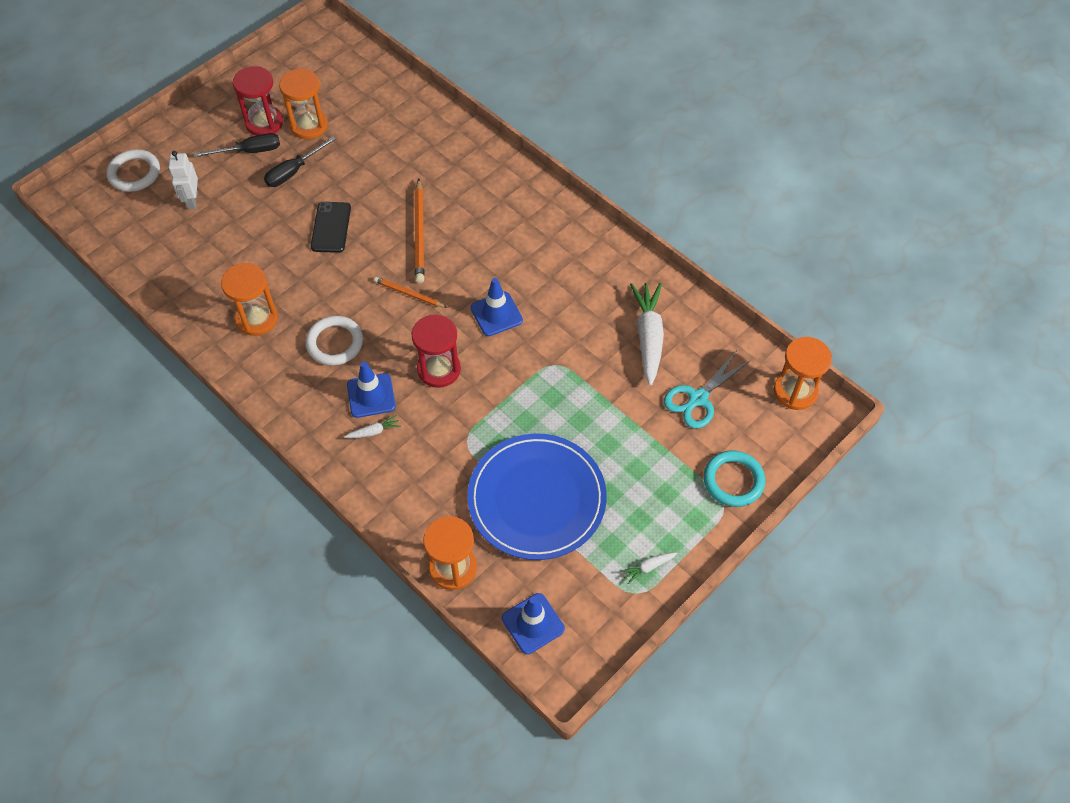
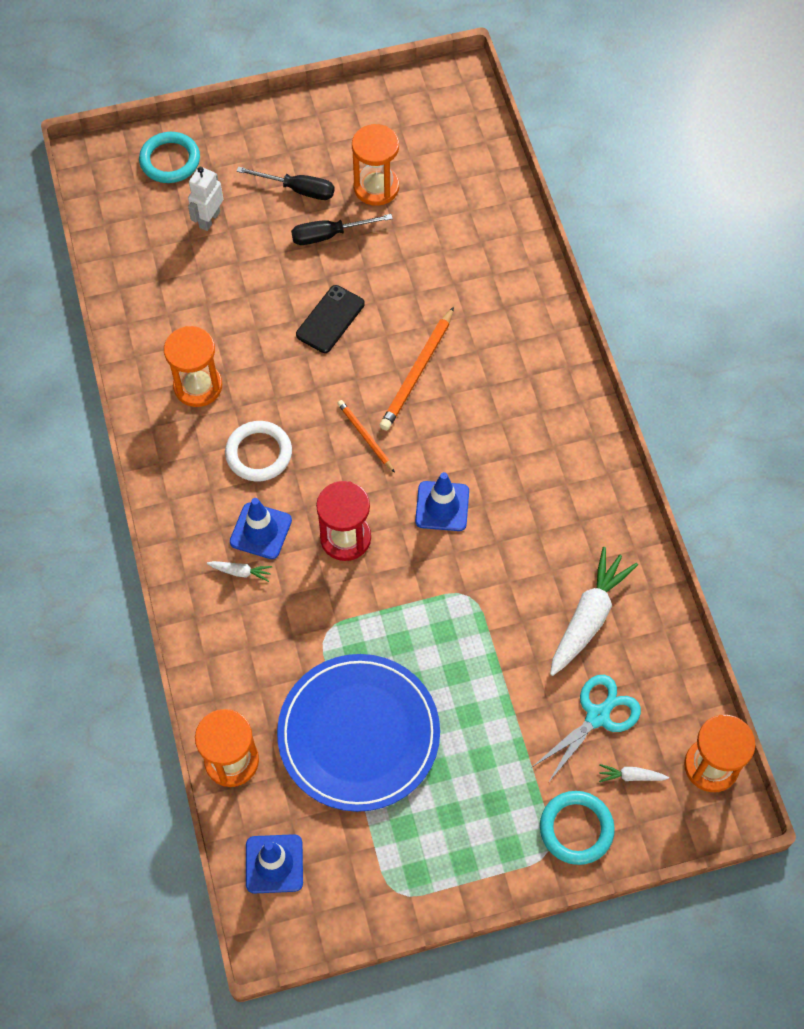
camera: 30 degrees right, 5 degrees up
white ring [106,149,160,192] -> turquoise ring [139,132,200,183]
red hourglass [233,66,283,136] -> none
white carrot [621,552,678,585] -> white carrot moved to [599,764,669,782]
turquoise scissors [664,352,751,429] -> turquoise scissors turned 150 degrees clockwise [531,675,641,783]

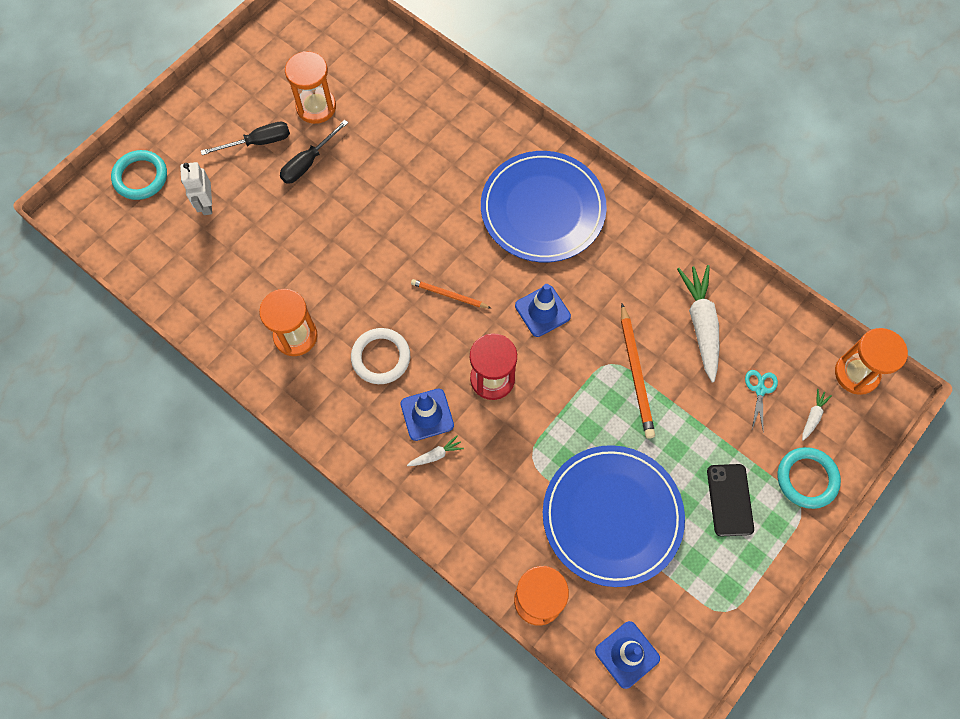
camera: 35 degrees left, 5 degrees up
black phone [296,285,365,353] -> black phone moved to [707,464,754,536]
orange pencil [379,307,454,431] -> orange pencil moved to [621,303,655,439]
turquoise scissors [531,675,641,783] -> turquoise scissors [745,370,778,429], size x0.61
white carrot [599,764,669,782] -> white carrot turned 150 degrees clockwise [802,389,832,441]
none -> blue plate [481,151,607,262]

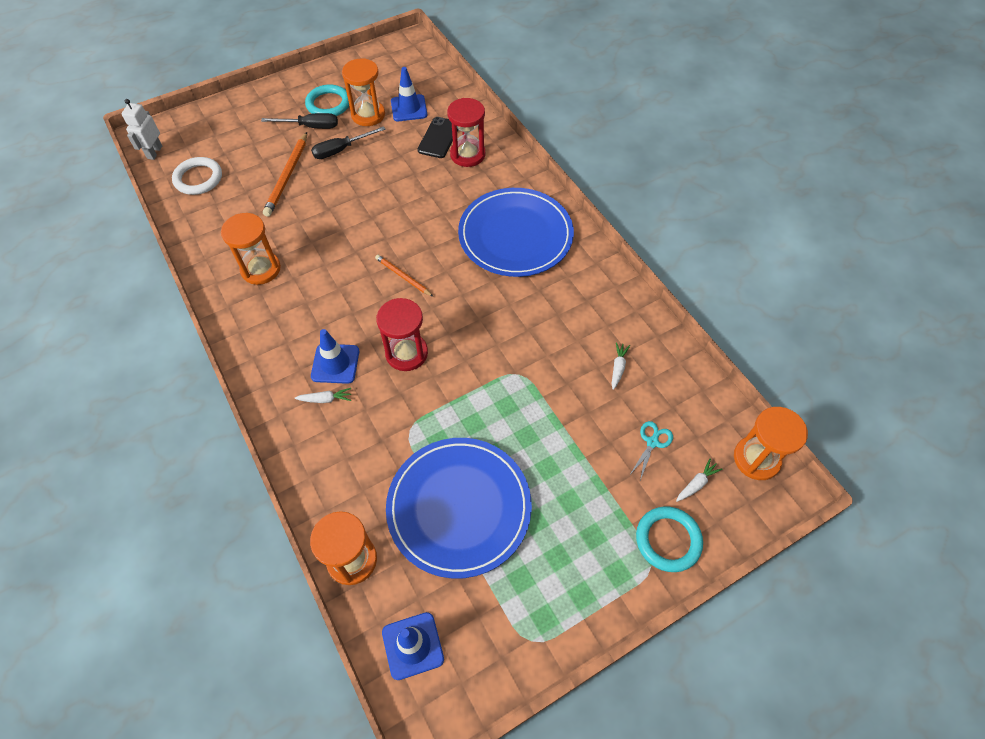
camera: 20 degrees right, 10 degrees down
turquoise ring [111,150,167,200] -> turquoise ring moved to [305,85,349,116]
white robot [180,162,212,215] -> white robot moved to [122,99,162,160]
white ring [351,328,410,384] -> white ring moved to [172,157,222,195]
blue traffic cone [515,284,571,337] -> blue traffic cone moved to [391,67,427,121]
orange pencil [621,303,655,439] -> orange pencil moved to [263,132,307,217]
white carrot [677,265,720,383] -> white carrot [612,342,630,390], size x0.45
black phone [707,464,754,536] -> black phone moved to [417,117,458,158]
none -> red hourglass [447,98,485,167]

